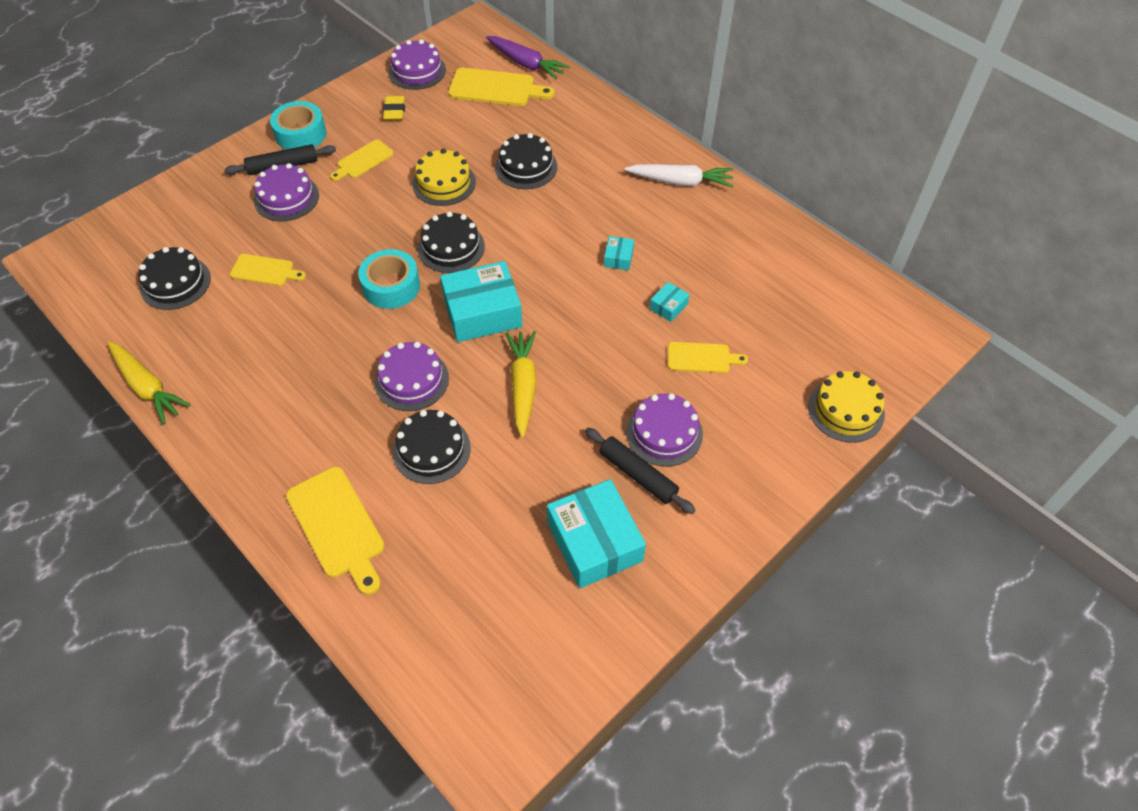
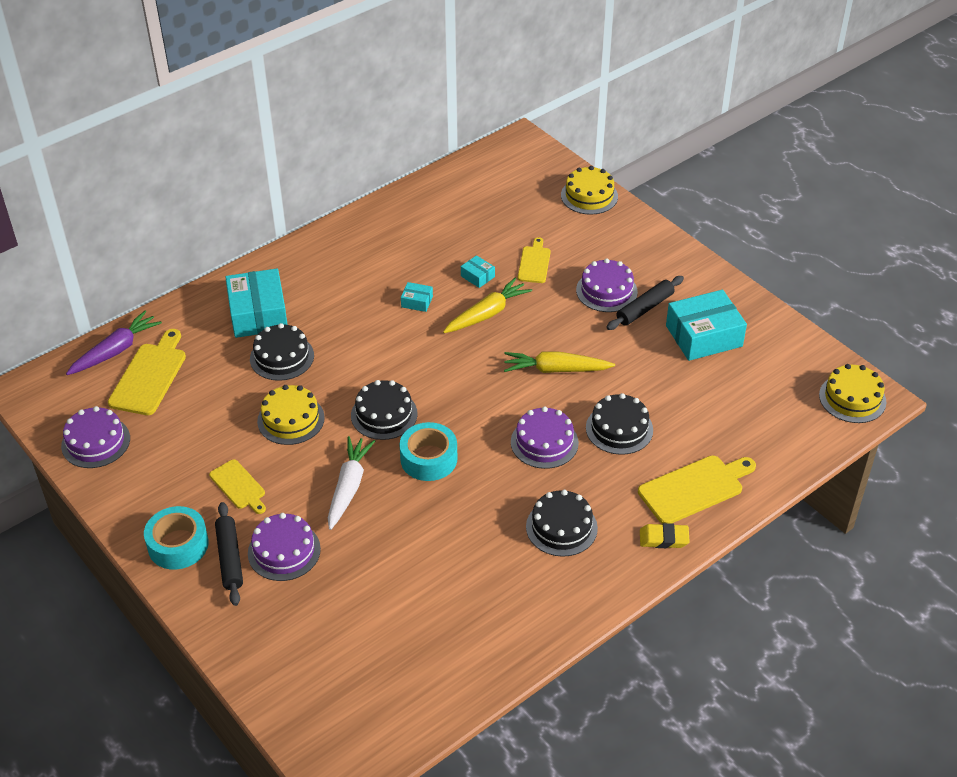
camera: 85 degrees left, 10 degrees down
yellow carrot [107,341,191,424] -> yellow carrot moved to [443,277,532,333]
black cake [138,247,211,310] -> black cake moved to [526,490,598,557]
yellow cutting board [230,254,306,286] -> none
yellow eraser [383,96,405,121] -> yellow eraser moved to [640,523,690,548]
turquoise box [440,261,522,342] -> turquoise box moved to [225,269,288,338]
white carrot [625,164,733,187] -> white carrot moved to [328,436,375,530]
none -> yellow cake [819,364,887,423]

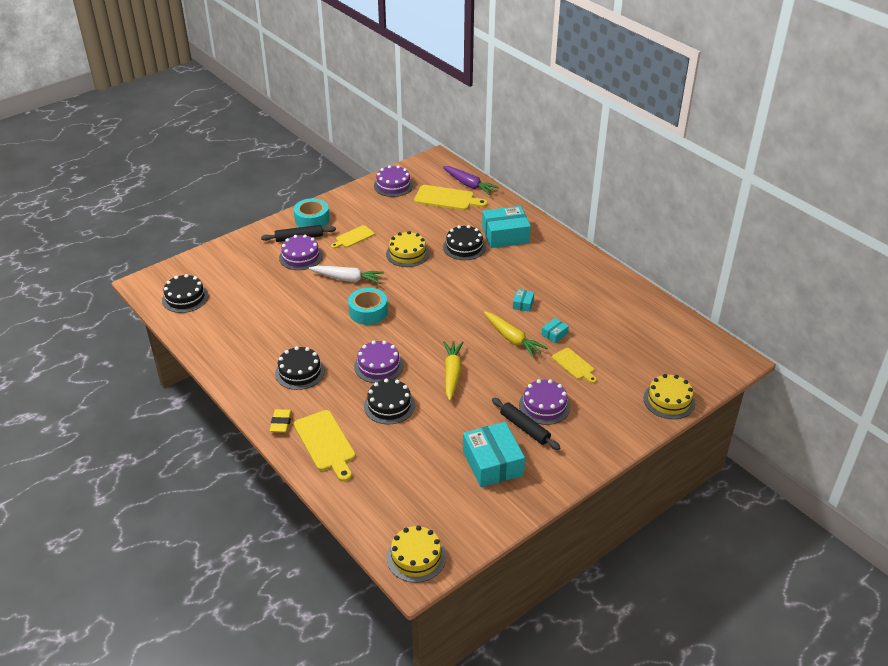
camera: 90 degrees right, 5 degrees down
black cake [351,380,418,440] -> black cake moved to [162,274,209,313]
yellow cutting board [518,237,551,283] -> yellow cutting board turned 45 degrees clockwise [552,348,597,383]

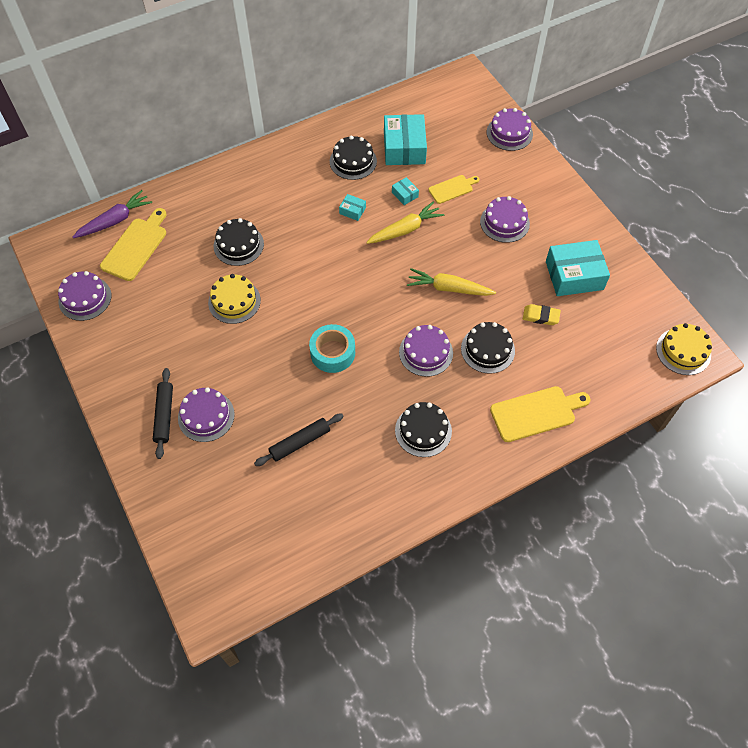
camera: 80 degrees left, 20 degrees up
black cake [162,274,209,313] -> black cake moved to [330,136,377,180]
yellow eraser [270,409,292,433] -> yellow eraser moved to [523,304,561,325]
turquoise tape [294,198,330,227] -> none
white carrot [309,266,384,284] -> none
yellow cutting board [331,225,374,248] -> none
turquoise box [482,206,531,248] -> turquoise box moved to [384,114,427,165]
black rolling pin [492,398,561,450] -> black rolling pin moved to [254,413,344,466]
yellow cake [643,374,695,419] -> purple cake [487,108,533,151]

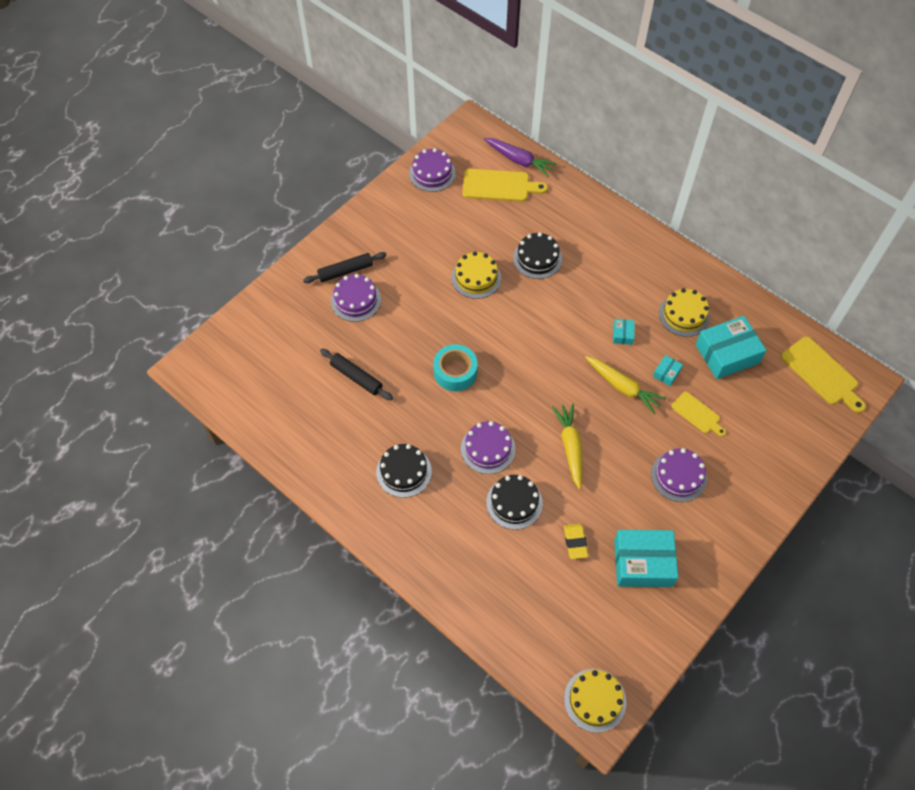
camera: 70 degrees right, 0 degrees up
black cake [330,136,377,180] -> yellow cake [659,288,710,337]
purple cake [487,108,533,151] -> none
yellow cutting board [490,386,591,442] -> yellow cutting board moved to [781,337,866,413]
turquoise box [546,240,610,296] -> turquoise box turned 60 degrees counterclockwise [614,530,678,587]

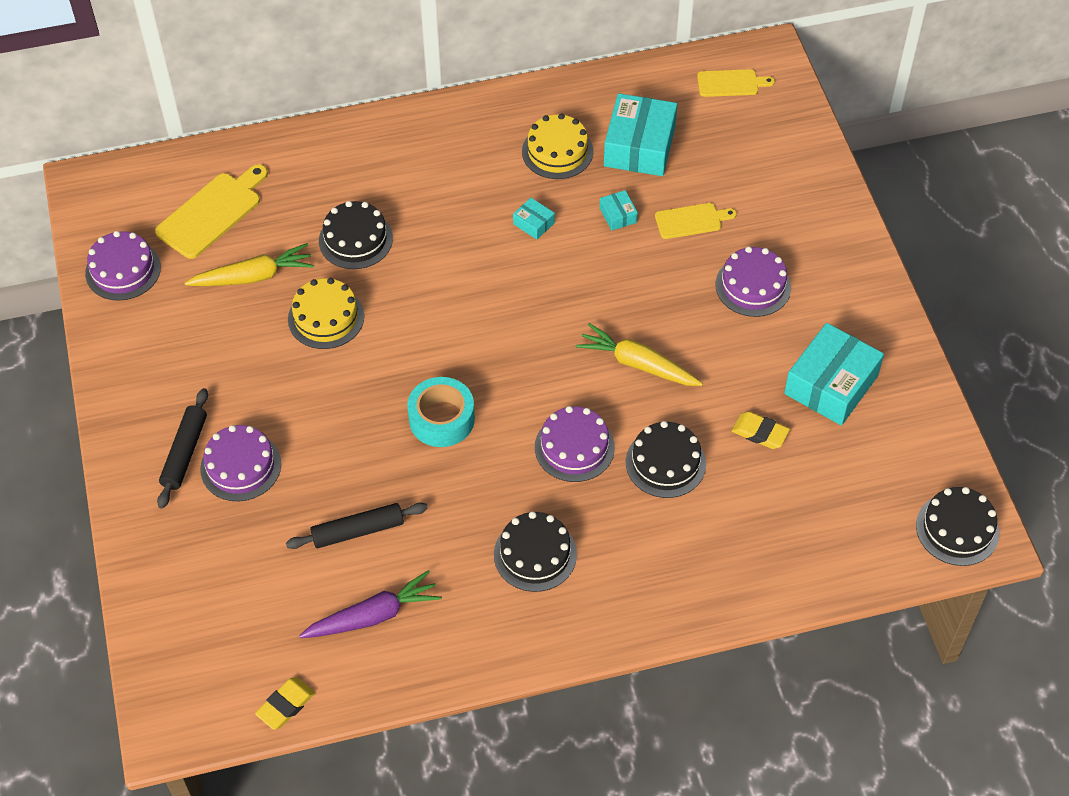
camera: 55 degrees left, 5 degrees down
purple carrot [484,138,557,177] -> purple carrot moved to [299,570,442,638]
yellow cake [564,669,626,733] -> black cake [916,487,999,566]
yellow carrot [585,356,666,414] -> yellow carrot moved to [184,243,314,286]
yellow cutting board [781,337,866,413] -> yellow cutting board [697,69,775,97], size x0.61
none -> yellow eraser [255,677,315,730]

